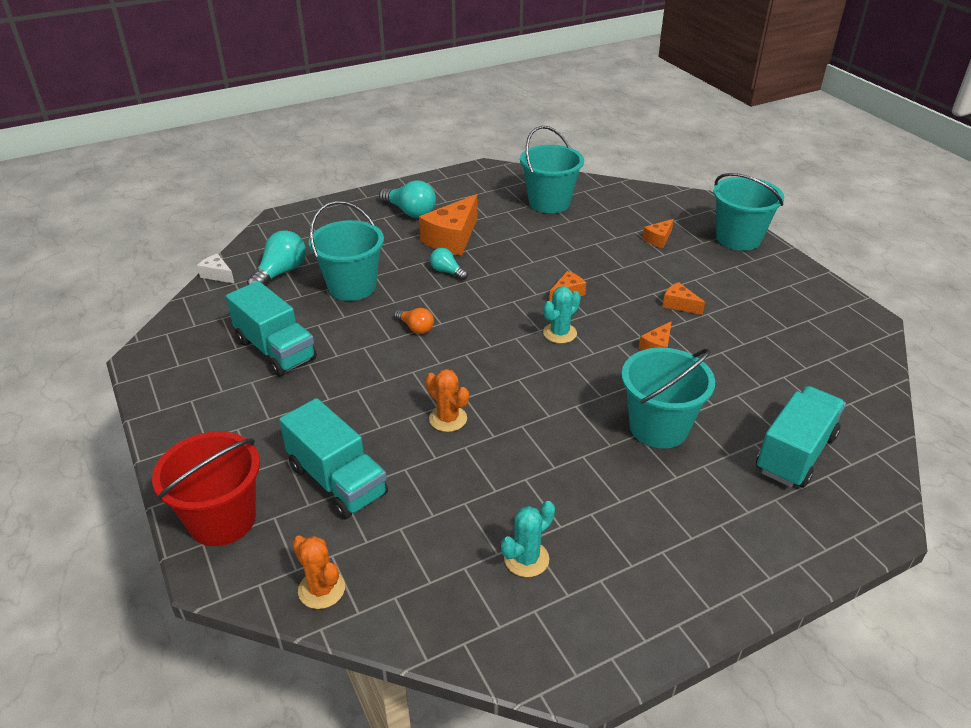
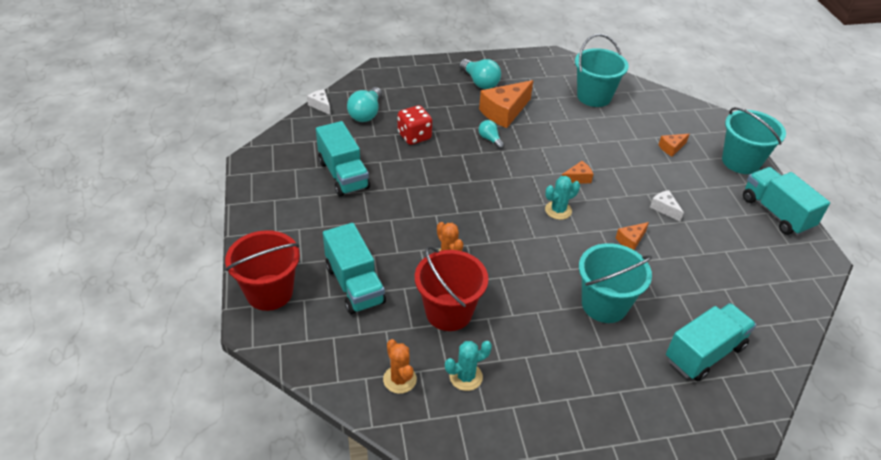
camera: 15 degrees right, 5 degrees up
turquoise light bulb [247,230,306,285] -> turquoise light bulb turned 150 degrees clockwise [347,87,382,122]
orange cactus [292,536,345,609] -> orange cactus moved to [383,339,417,394]
turquoise bucket [309,201,384,301] -> red dice [398,105,432,145]
orange light bulb [394,308,434,334] -> none
orange cheese [662,282,705,315] -> white cheese [650,190,684,221]
none -> red bucket [415,246,488,331]
none -> turquoise truck [743,167,830,235]

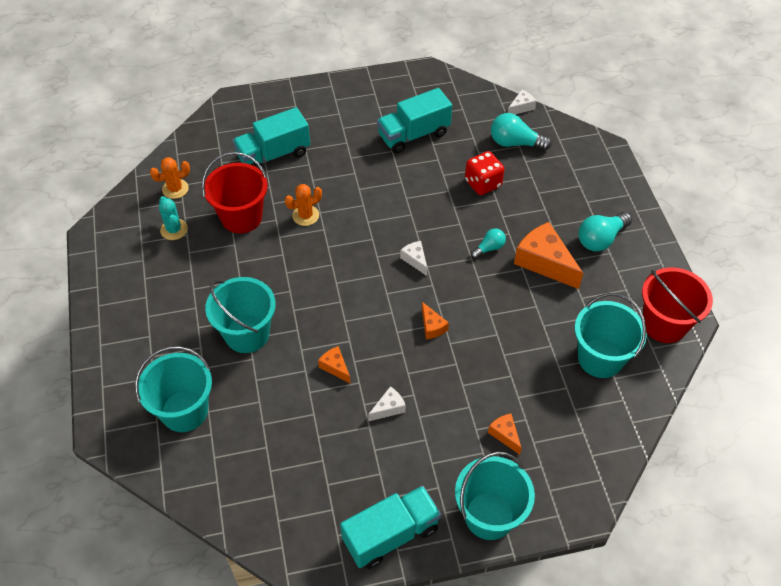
camera: 90 degrees right, 10 degrees up
red bucket [225,230,300,311] -> red bucket moved to [642,267,713,343]
turquoise cactus [545,176,580,220] -> none
turquoise truck [666,303,756,381] -> turquoise bucket [135,346,212,432]
none -> white cheese [400,241,427,276]

